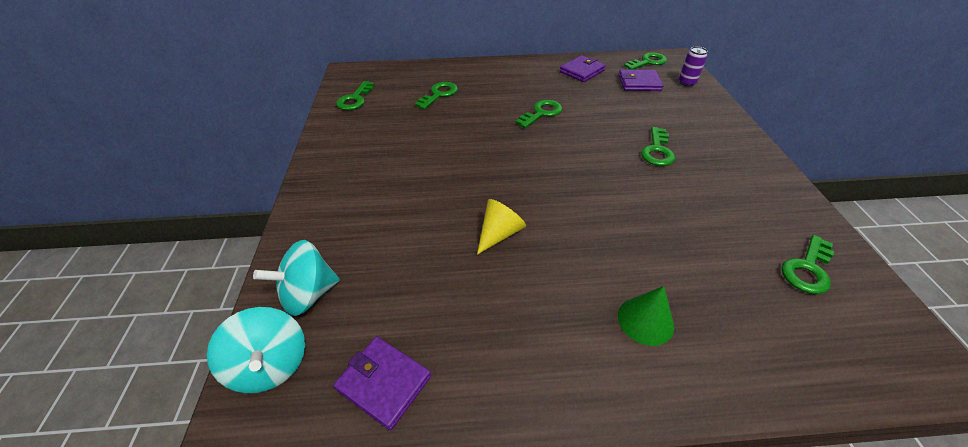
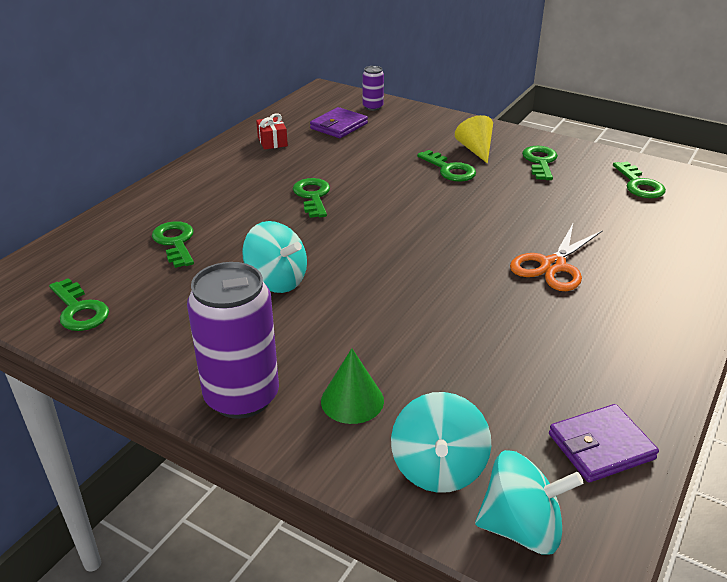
camera: 55 degrees left, 10 degrees down
yellow cone [477,199,526,255] -> yellow cone moved to [455,115,493,164]
purple wallet [560,55,606,82] -> red gift [256,113,288,150]
green cone [618,286,674,346] -> green cone moved to [321,348,384,424]
green key [624,52,667,70] -> green key moved to [522,146,558,180]
none -> purple can [187,262,279,419]
none -> turquoise spinning top [242,221,307,293]
none -> orange scissors [510,224,603,291]

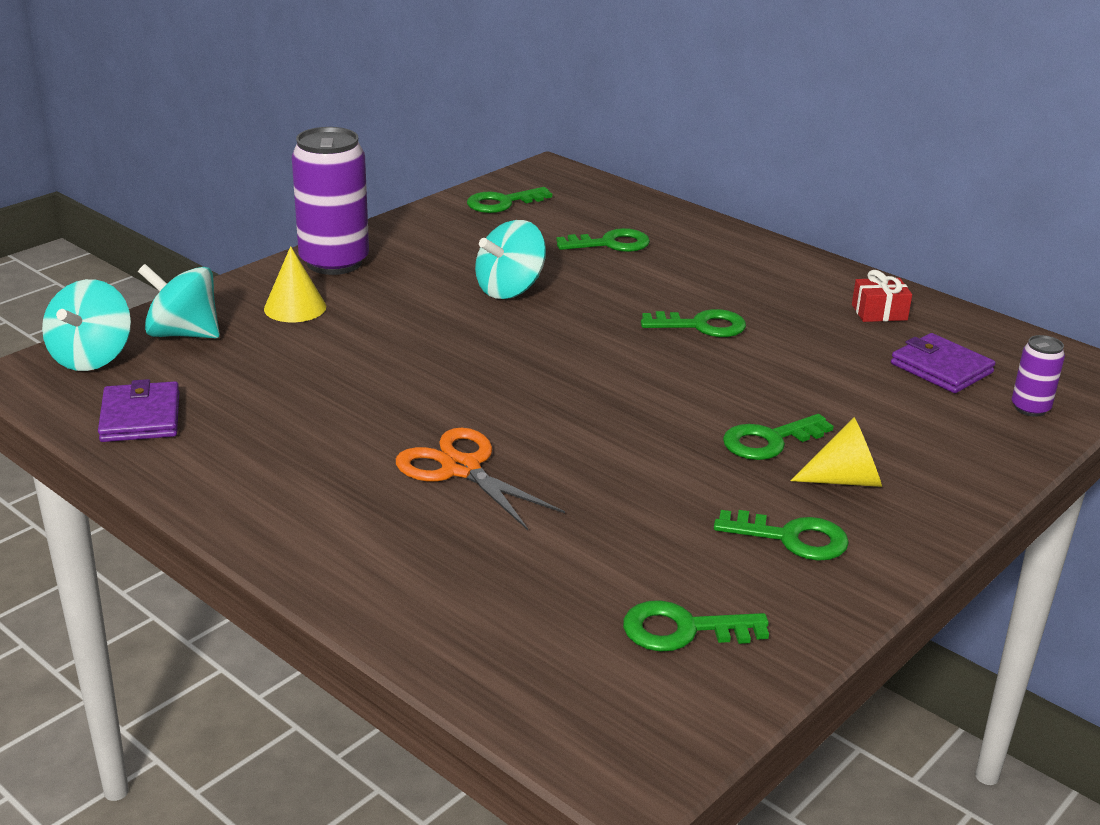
camera: 100 degrees right, 5 degrees down
green cone [321,348,384,424] -> yellow cone [264,246,326,322]

